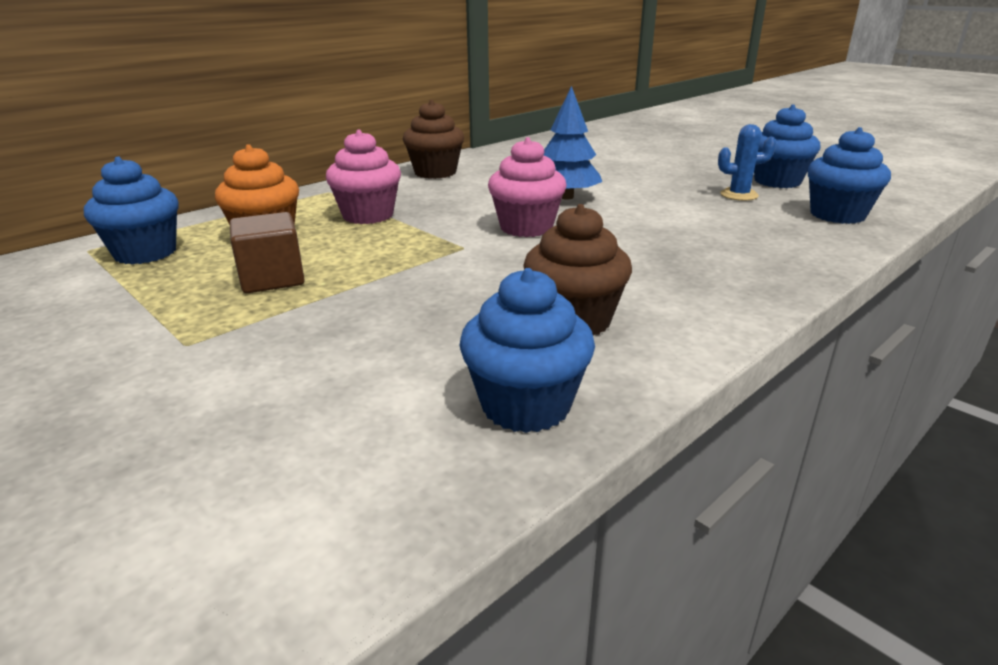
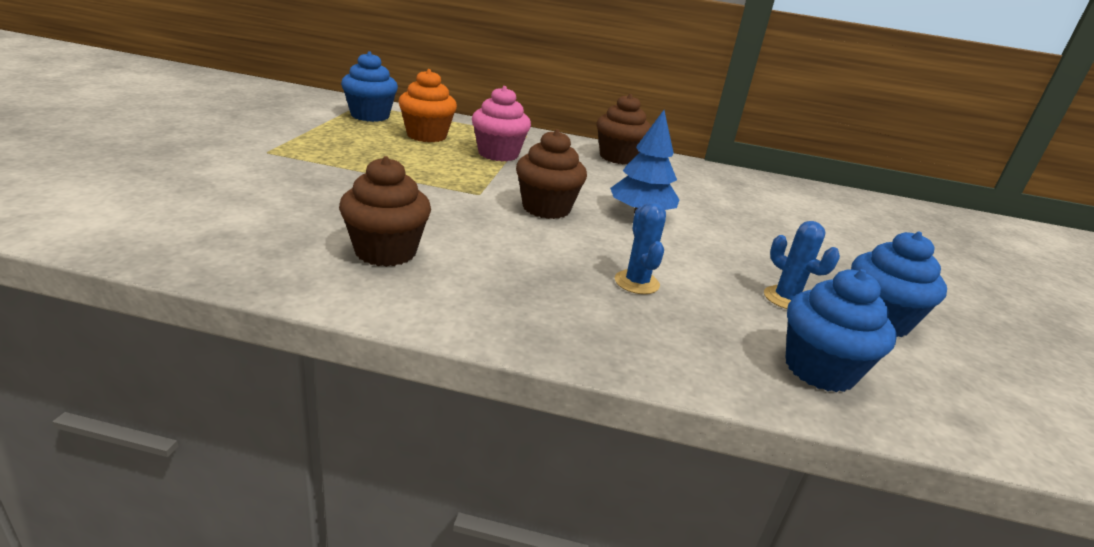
camera: 50 degrees right, 0 degrees up
brown cube [230,212,305,293] -> none
blue cupcake [459,268,595,433] -> none
pink cupcake [488,137,567,237] -> brown cupcake [516,129,587,219]
none -> blue cactus [615,202,666,294]

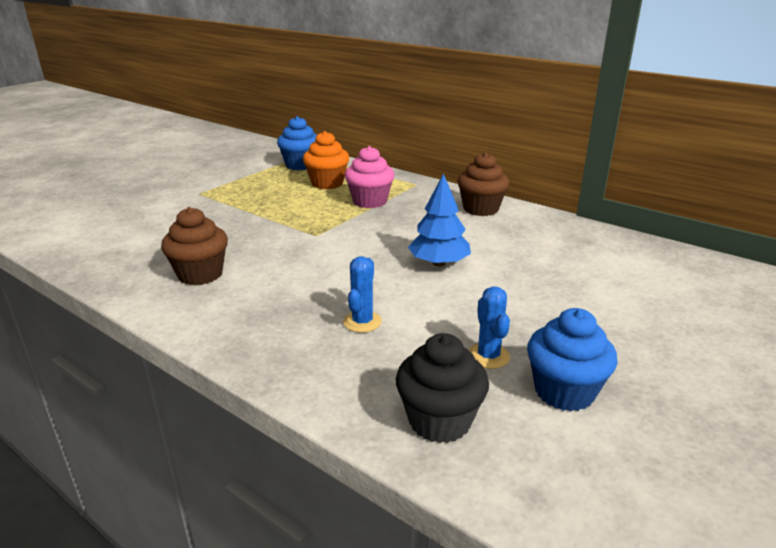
camera: 30 degrees right, 0 degrees up
brown cupcake [516,129,587,219] -> none
blue cupcake [785,269,897,392] -> black cupcake [396,333,489,443]

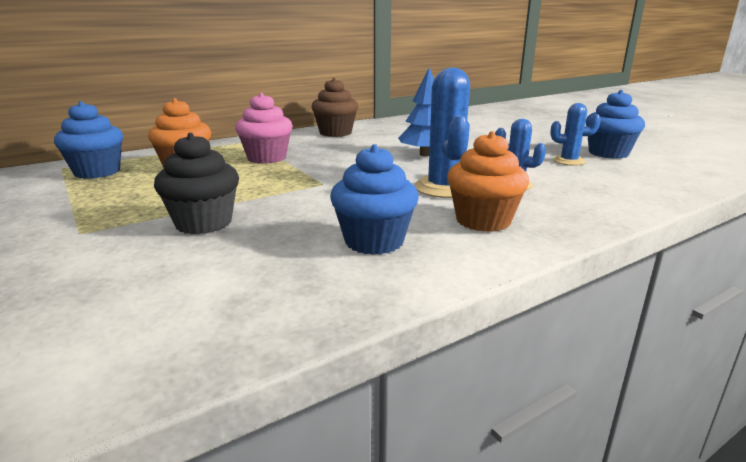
camera: 70 degrees left, 5 degrees down
brown cupcake [161,207,228,286] -> blue cupcake [330,144,419,255]
black cupcake [396,333,489,443] -> black cupcake moved to [154,133,239,234]
none -> blue cactus [414,67,470,198]
none -> orange cupcake [447,131,529,232]

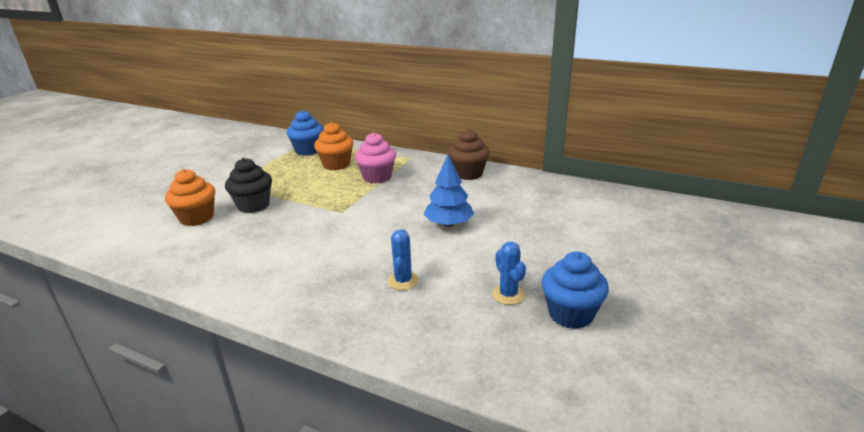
camera: 60 degrees right, 5 degrees up
blue cupcake [330,144,419,255] -> none
blue cactus [414,67,470,198] -> none
orange cupcake [447,131,529,232] -> orange cupcake moved to [165,169,215,226]

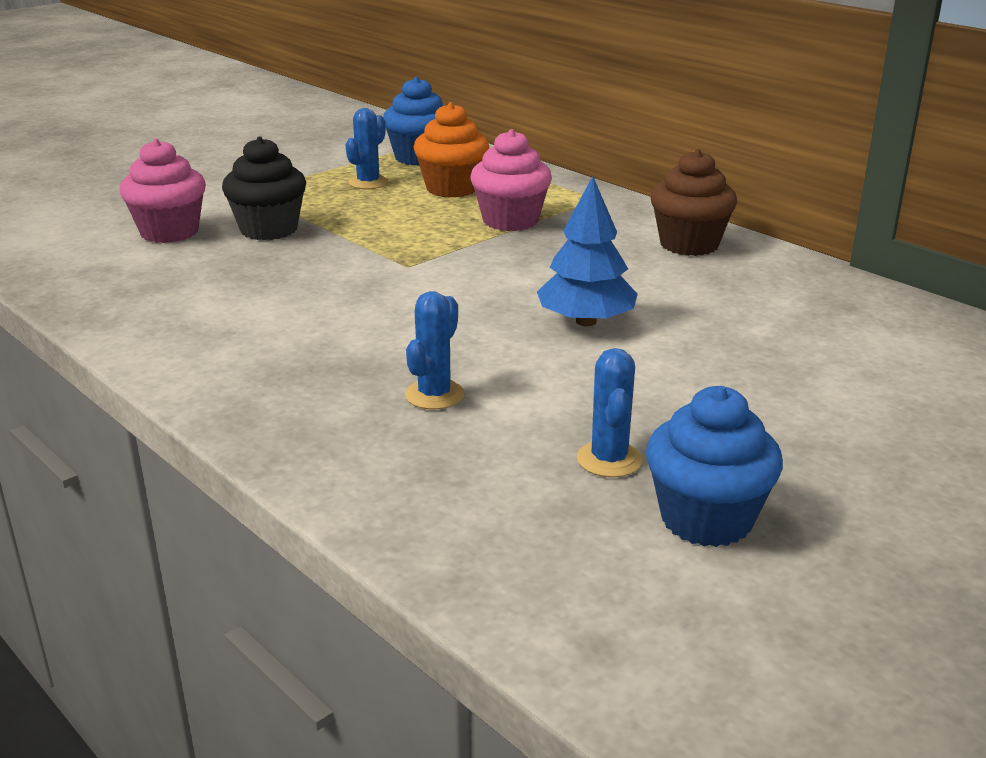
camera: 20 degrees right, 0 degrees up
orange cupcake [165,169,215,226] -> pink cupcake [120,139,206,243]
none -> blue cactus [345,108,389,189]

